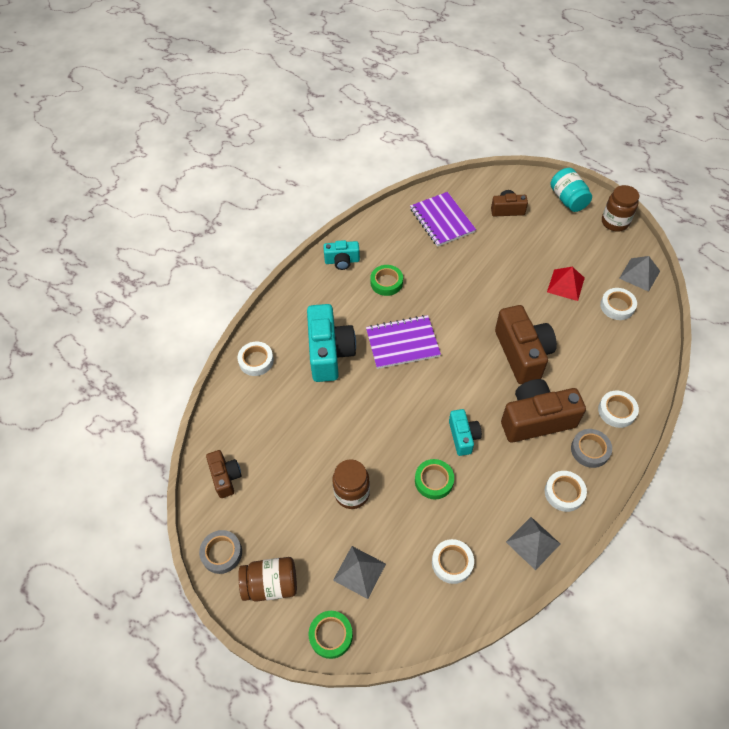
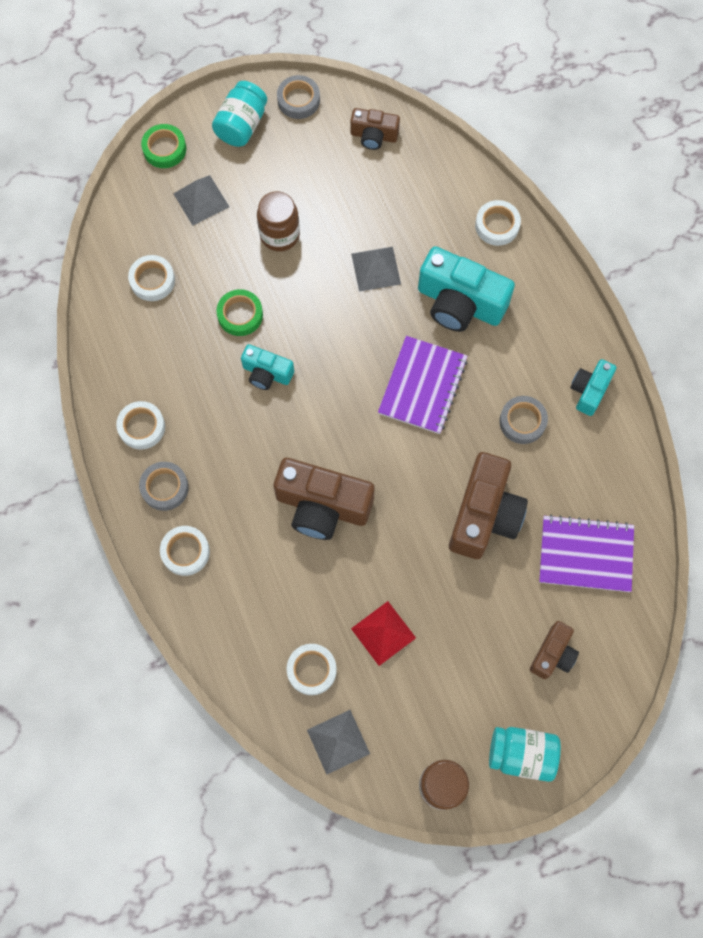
camera: 120 degrees right, 15 degrees up
brown jar [238,557,297,602] -> turquoise jar [212,81,267,147]
green tape [370,265,403,296] -> grey tape [500,396,548,444]
brown camera [501,379,586,443] -> brown camera moved to [449,452,528,559]
grey pyramid [506,517,560,570] -> grey pyramid moved to [351,247,401,292]

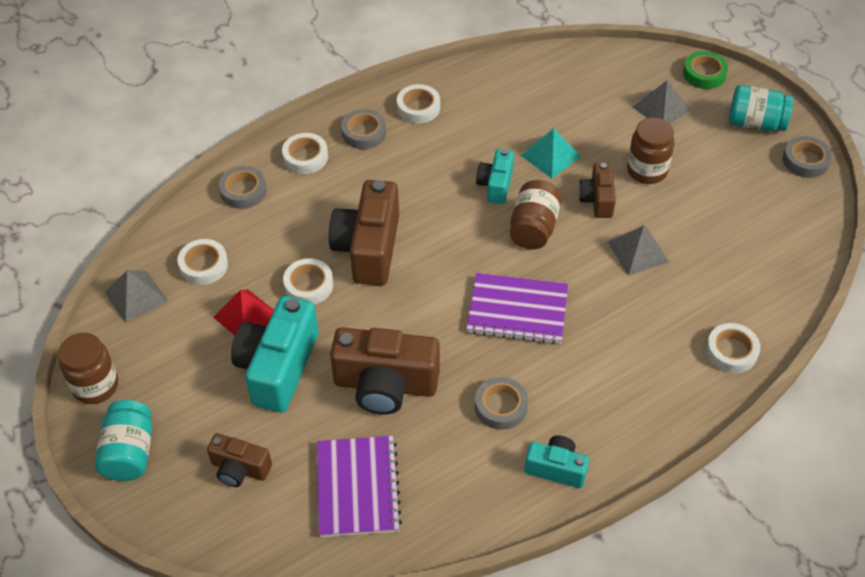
camera: 80 degrees right, 20 degrees down
white tape [128,255,175,301] -> white tape moved to [283,258,333,305]
green tape [216,289,263,336] -> turquoise pyramid [521,128,581,178]
brown camera [350,108,400,150] -> brown camera moved to [579,163,616,218]
turquoise camera [418,246,515,332] -> turquoise camera moved to [231,296,319,413]
none -> grey tape [219,166,267,209]
none -> brown jar [510,180,561,249]

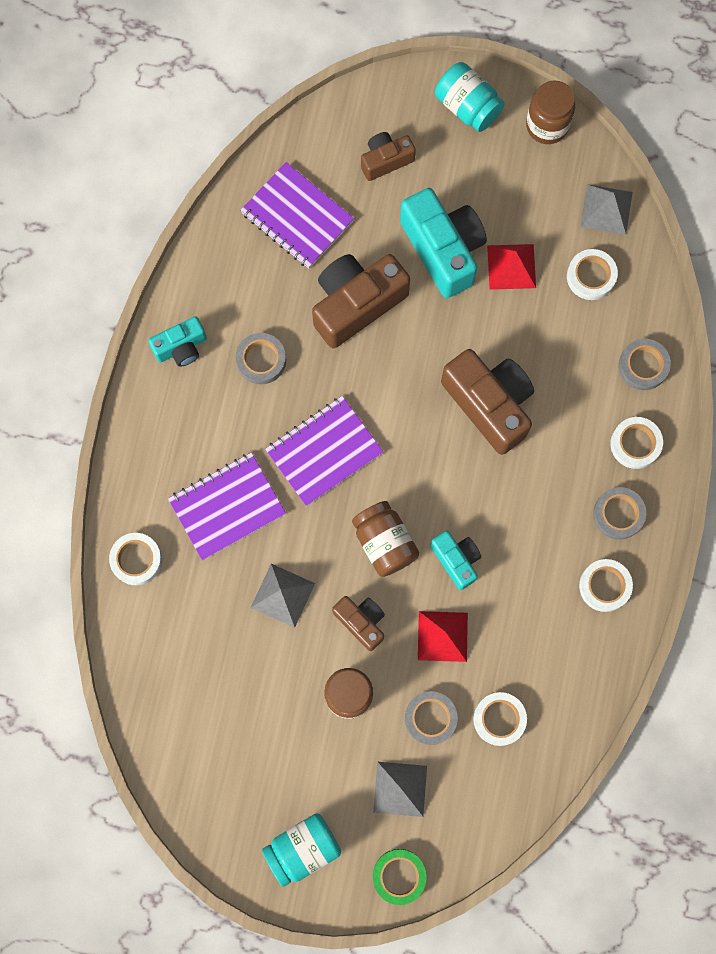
camera: 135 degrees right, 25 degrees up
white tape [283,258,333,305] -> white tape moved to [473,692,527,746]
turquoise pyramid [521,128,581,178] -> red pyramid [418,611,468,662]
grey tape [783,136,832,178] -> grey tape moved to [405,691,458,745]
none -> purple notebook [168,453,286,560]

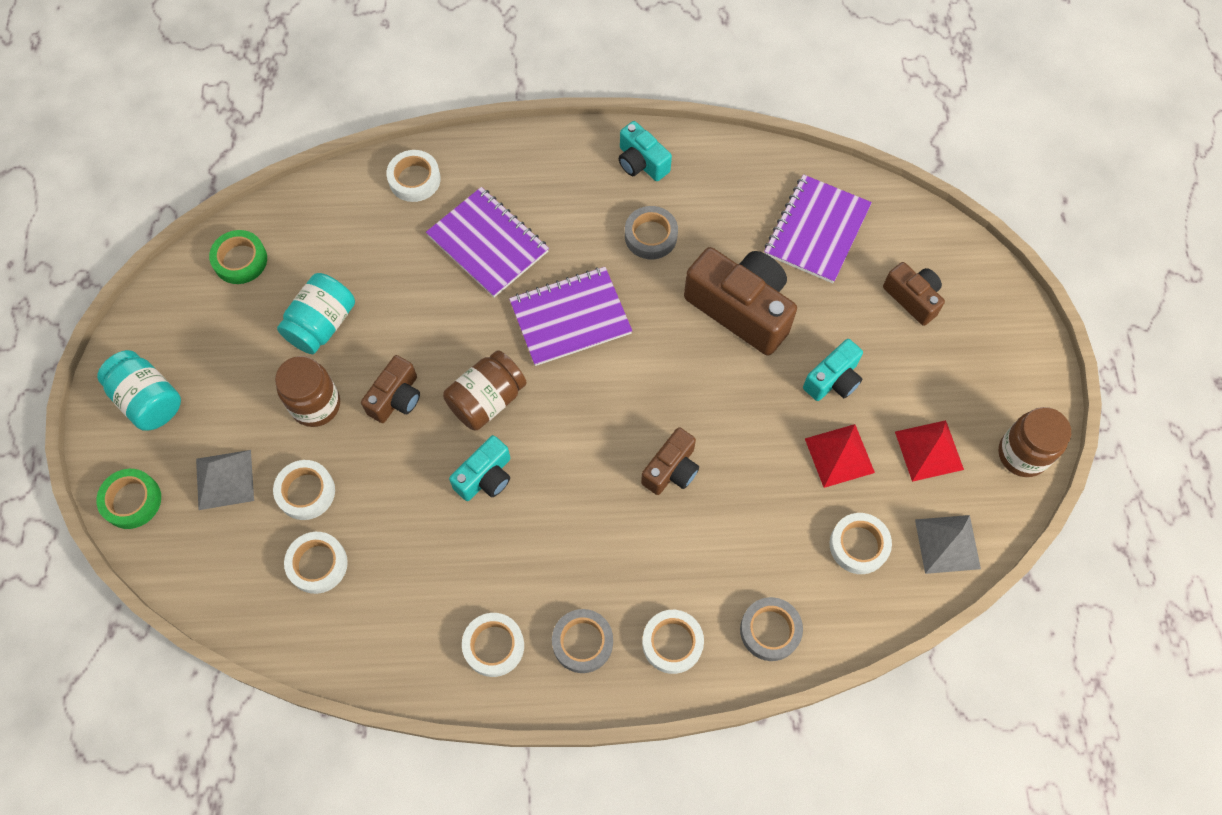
camera: 75 degrees right, 10 degrees down
grey pyramid [251,564,315,628] -> none
purple notebook [265,396,383,506] -> purple notebook turned 60 degrees counterclockwise [509,267,632,366]
turquoise camera [400,188,487,298] -> turquoise camera [803,339,863,401], size x0.55
grey tape [405,691,458,745] -> white tape [273,460,335,520]
red pyramid [418,611,468,662] -> red pyramid moved to [895,420,964,482]
turquoise jar [435,62,505,132] -> turquoise jar moved to [277,273,355,354]
brown camera [441,349,534,455] -> brown camera [641,427,699,495], size x0.55
none -> green tape [209,230,267,284]

